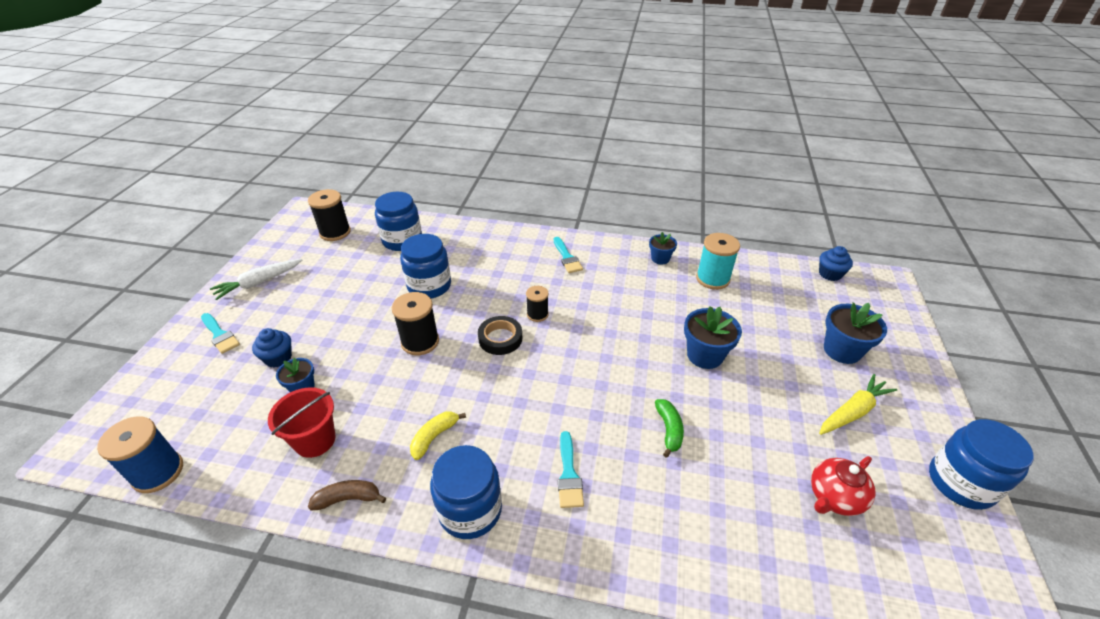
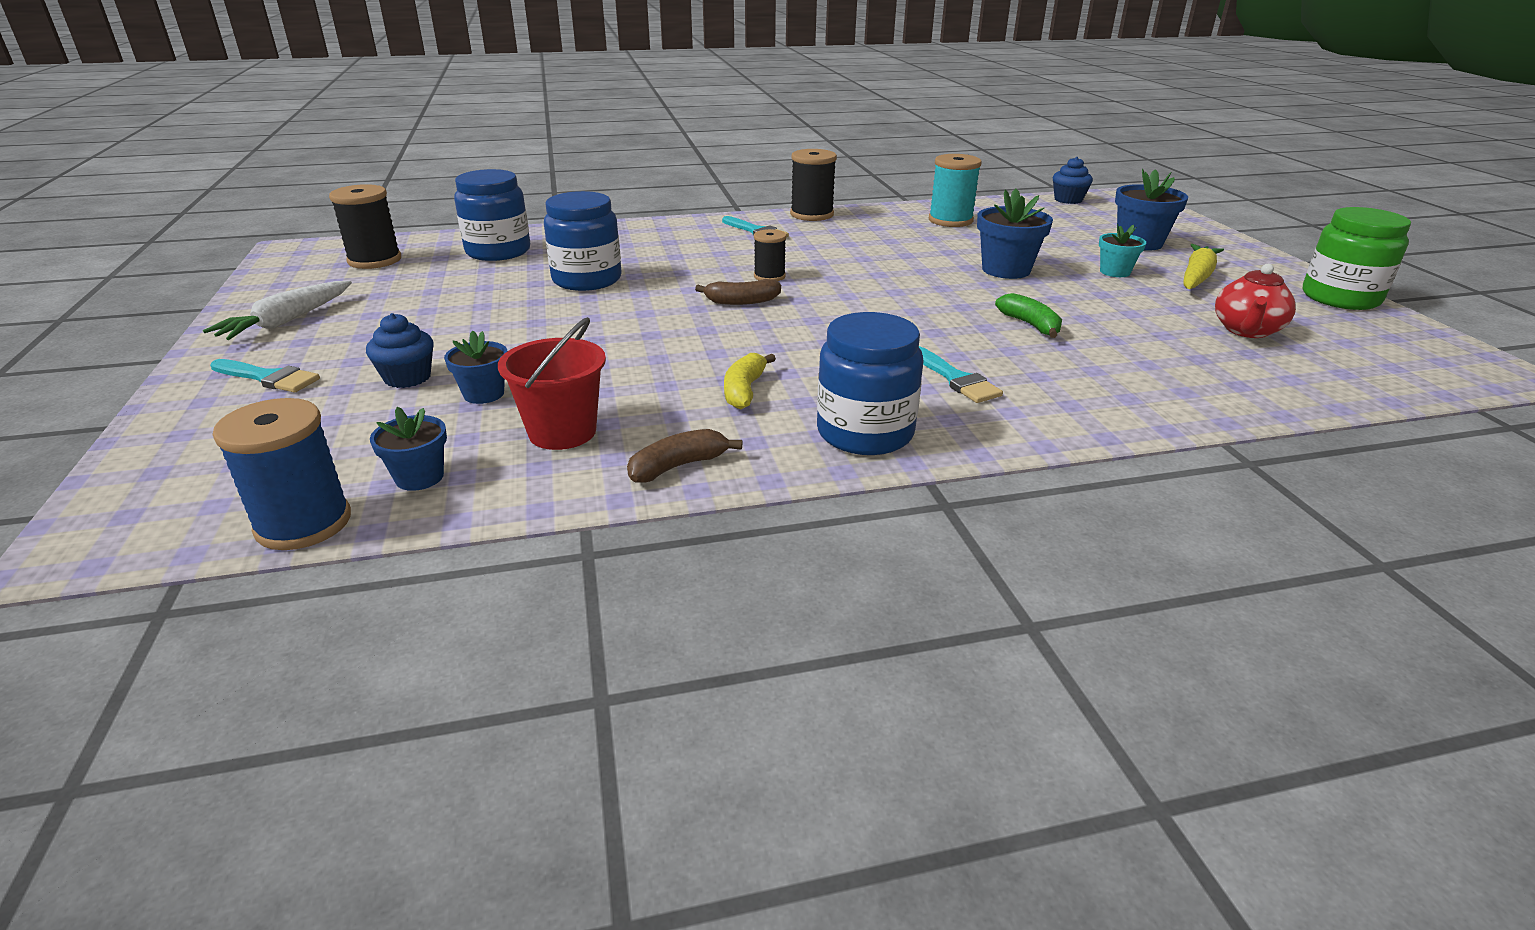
camera: 25 degrees left, 10 degrees down
black spool [392,292,439,355] -> black spool moved to [790,149,837,221]
black tape [478,316,522,355] -> brown banana [695,279,781,305]
blue flower pot [649,232,677,265] -> blue flower pot moved to [370,407,447,491]
blue jar [929,419,1034,510] -> green jar [1303,207,1411,310]
none -> turquoise flower pot [1099,224,1146,277]

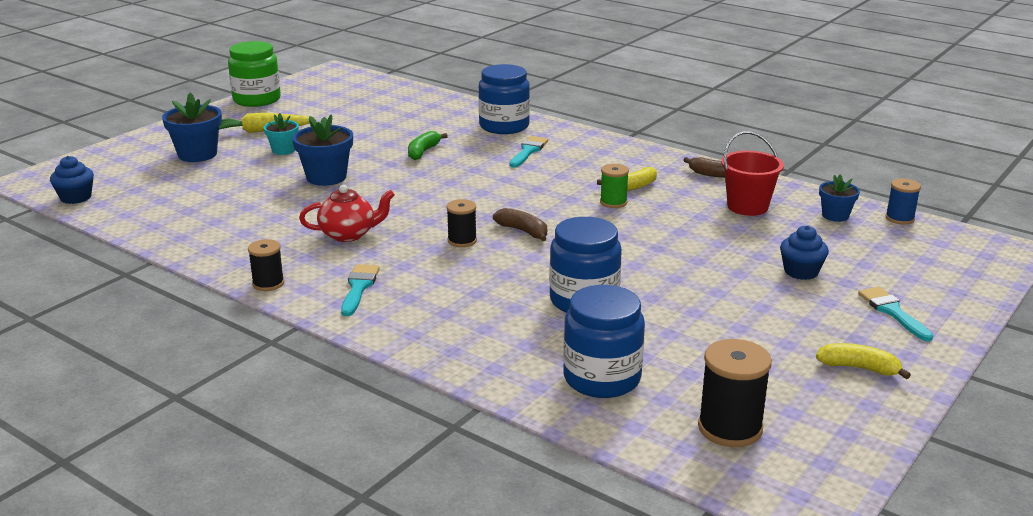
camera: 130 degrees left, 5 degrees down
white carrot [203,281,352,340] -> yellow banana [816,343,911,379]
blue spool [213,398,351,550] -> blue spool [885,179,921,225], size x0.61
blue flower pot [444,331,507,404] -> none
black spool [790,149,837,221] -> black spool [248,239,284,291], size x0.61
blue jar [817,312,923,455] -> blue jar moved to [478,64,530,134]
turquoise spool [929,154,982,227] -> none
red teapot [1215,264,1296,338] -> red teapot moved to [299,185,395,242]
none -> green spool [600,164,629,208]

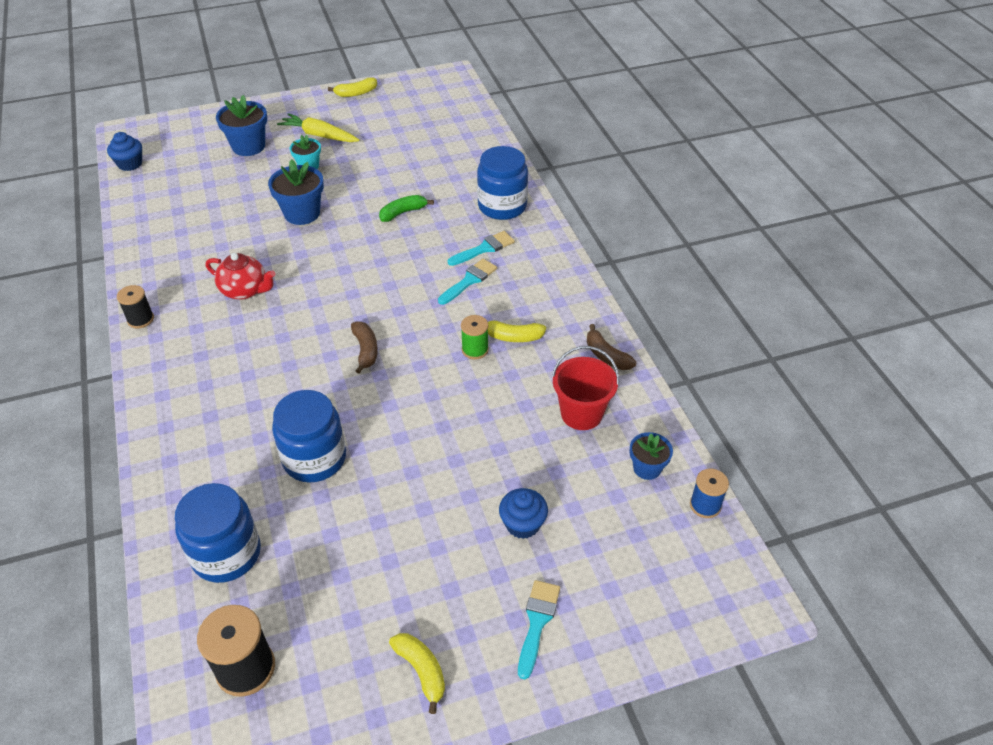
camera: 35 degrees right, 20 degrees up
green jar [228,41,281,107] -> yellow banana [328,77,377,97]
turquoise brush [341,264,380,316] -> turquoise brush moved to [438,259,497,305]
black spool [446,199,477,247] -> none

